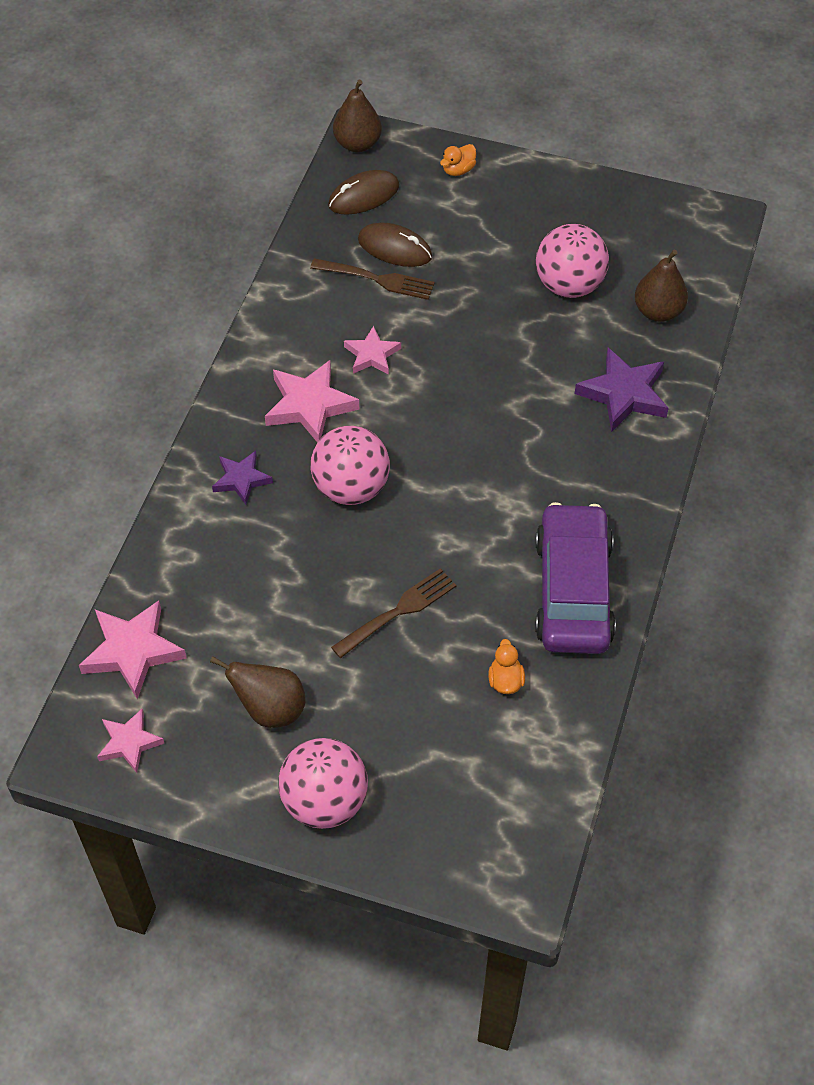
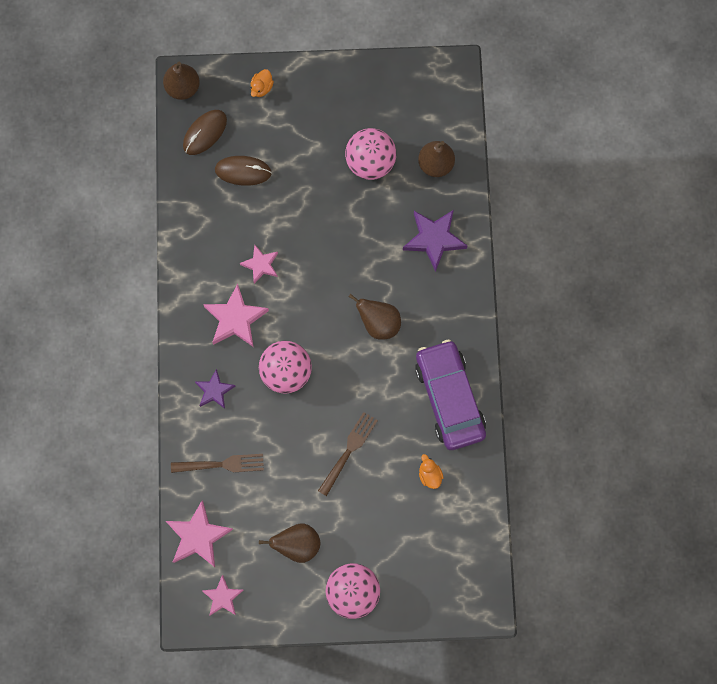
camera: 20 degrees left, 20 degrees up
brown fork [310,258,435,300] -> brown fork moved to [171,454,264,473]
none -> brown pear [349,294,401,340]

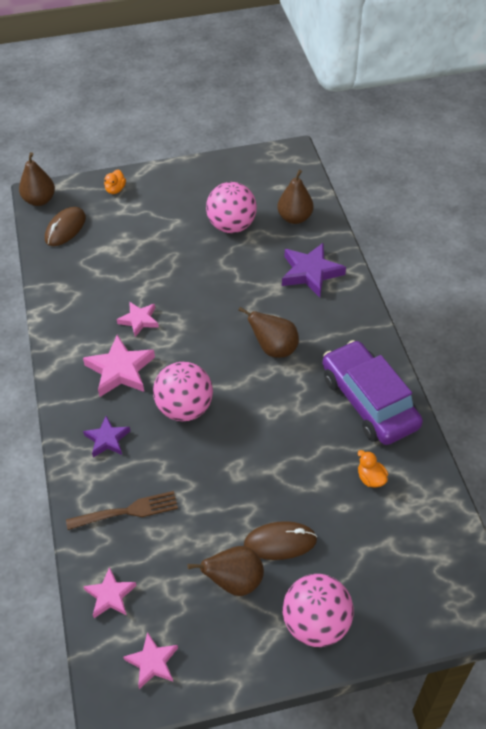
camera: 10 degrees left, 25 degrees down
pink star [166,501,233,567] -> pink star [83,567,137,618], size x0.62
brown mouse [215,156,272,186] -> brown mouse moved to [244,521,317,560]
brown fork [318,412,378,496] -> none

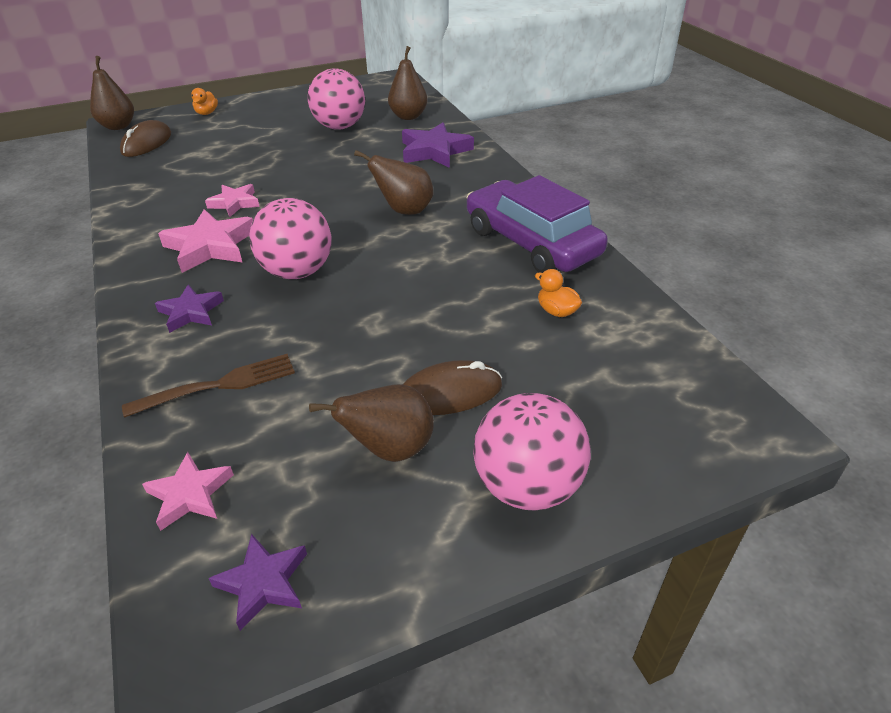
camera: 10 degrees left, 10 degrees down
pink star [123,632,178,689] -> purple star [208,533,307,631]

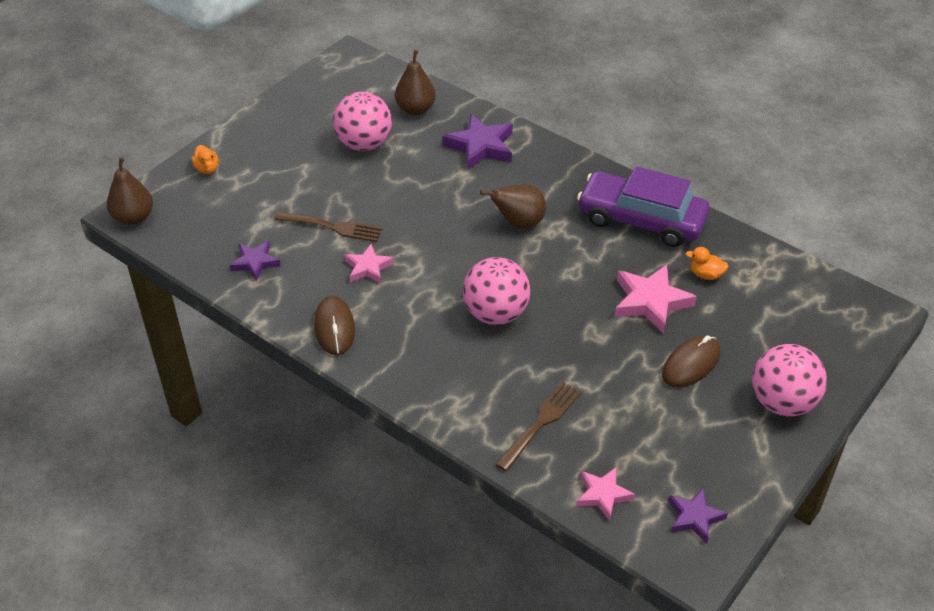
camera: 30 degrees left, 5 degrees up
brown mouse [120,120,171,157] -> brown mouse moved to [314,296,355,355]
purple star [155,284,224,333] -> purple star moved to [229,241,281,281]
pink star [158,209,253,273] -> pink star moved to [615,264,697,334]
brown pear [309,384,434,462] -> none
none -> brown fork [275,212,383,242]

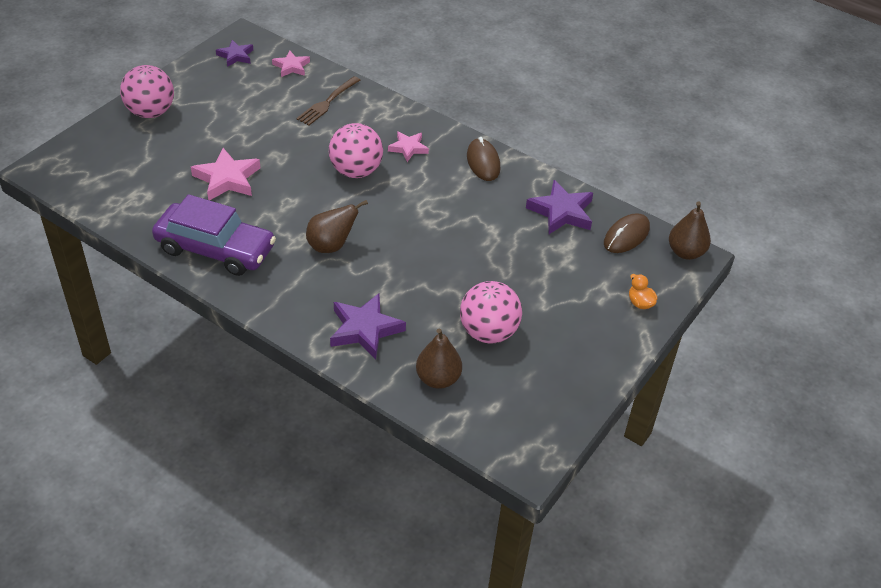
camera: 175 degrees right, 0 degrees up
purple star [229,241,281,281] -> purple star [526,180,593,234], size x1.62
brown fork [275,212,383,242] -> none
pink star [344,244,394,284] -> pink star moved to [388,131,429,162]
brown mouse [662,335,720,387] -> brown mouse moved to [604,213,650,253]
orange duck [685,247,729,280] -> none

